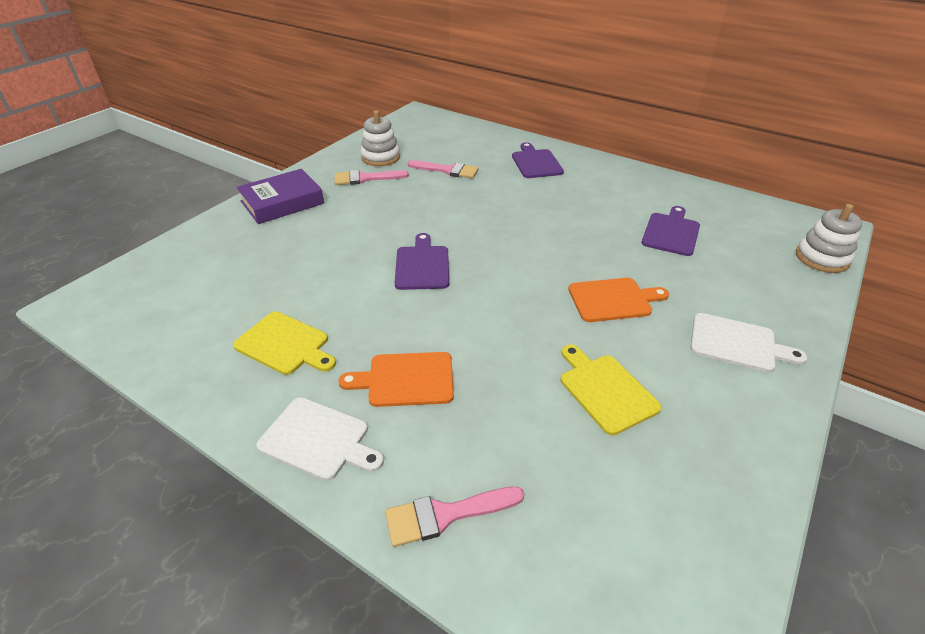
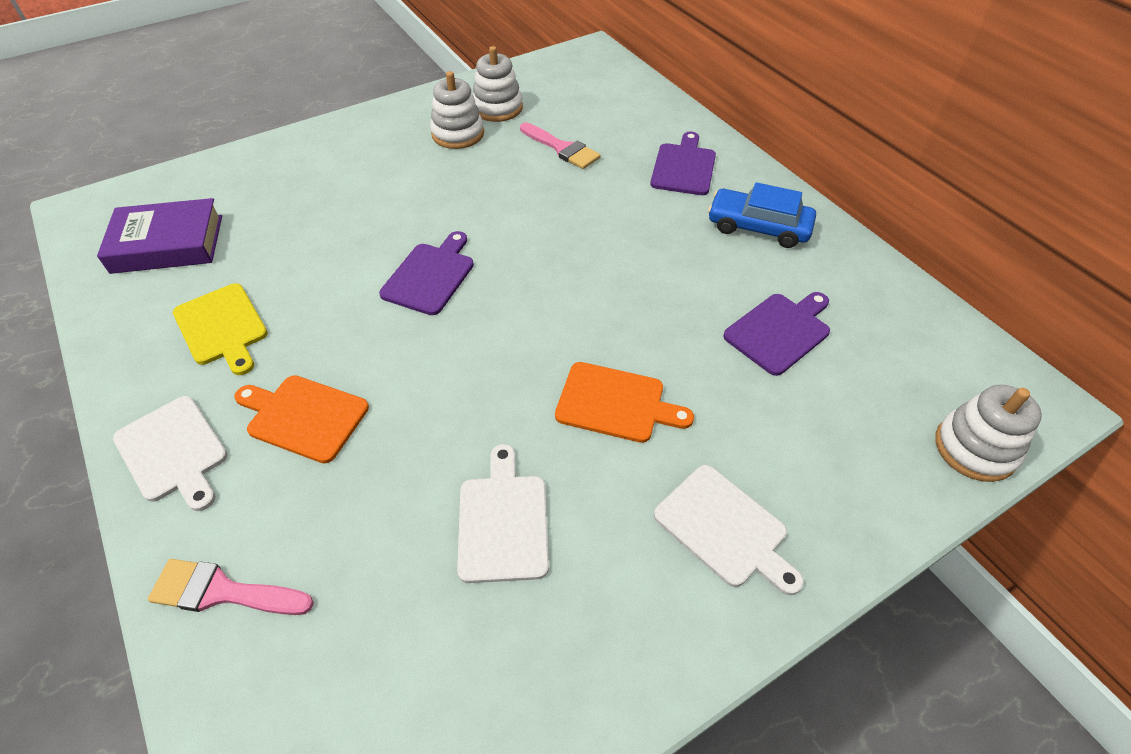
camera: 25 degrees right, 10 degrees up
purple book [237,169,324,224] -> purple book moved to [97,198,222,274]
pink brush [335,170,409,185] -> white stacking toy [430,71,484,149]
yellow cutting board [561,344,662,436] -> white cutting board [457,444,549,583]
none -> blue car [708,182,816,248]

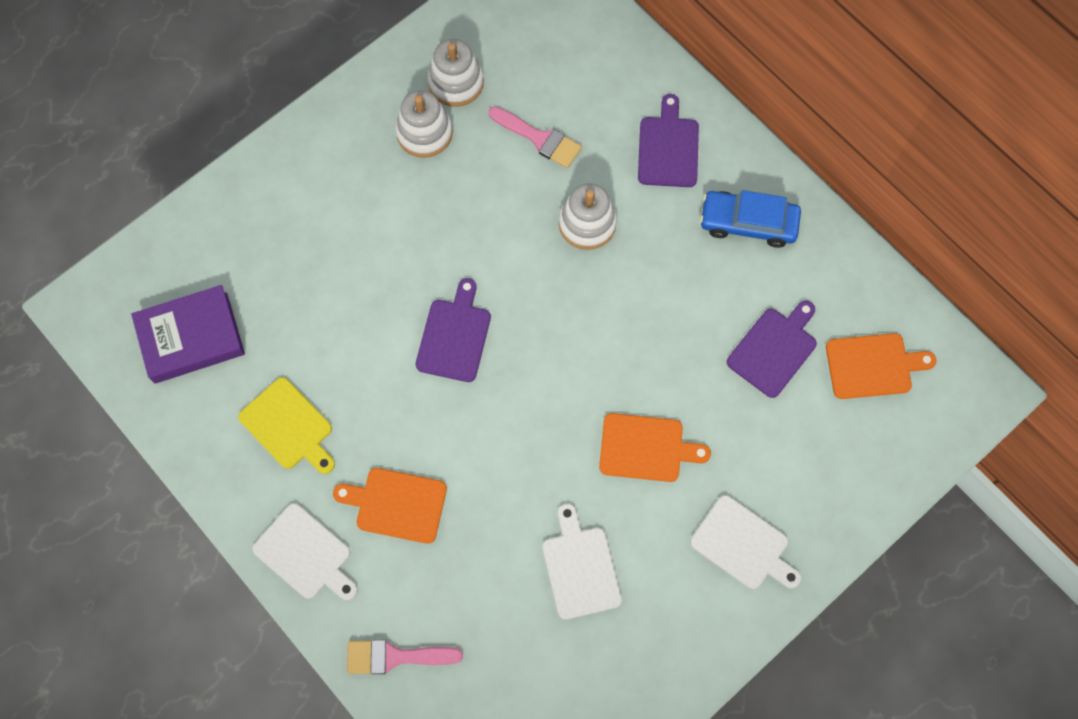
camera: 10 degrees left, 20 degrees up
white stacking toy [935,385,1042,482] -> white stacking toy moved to [559,183,617,250]
none -> orange cutting board [826,333,936,399]

